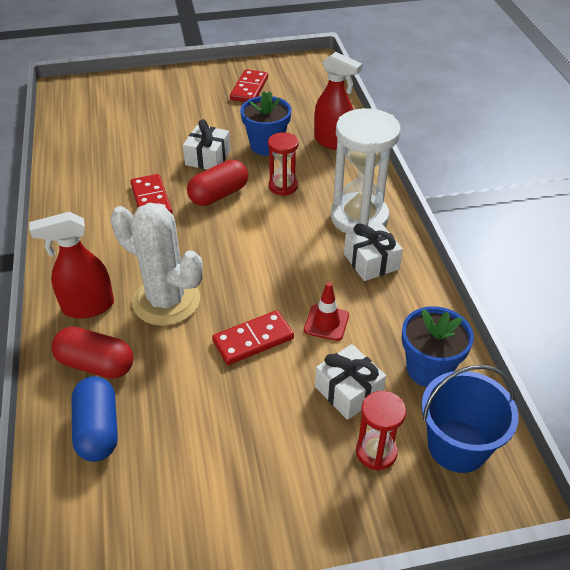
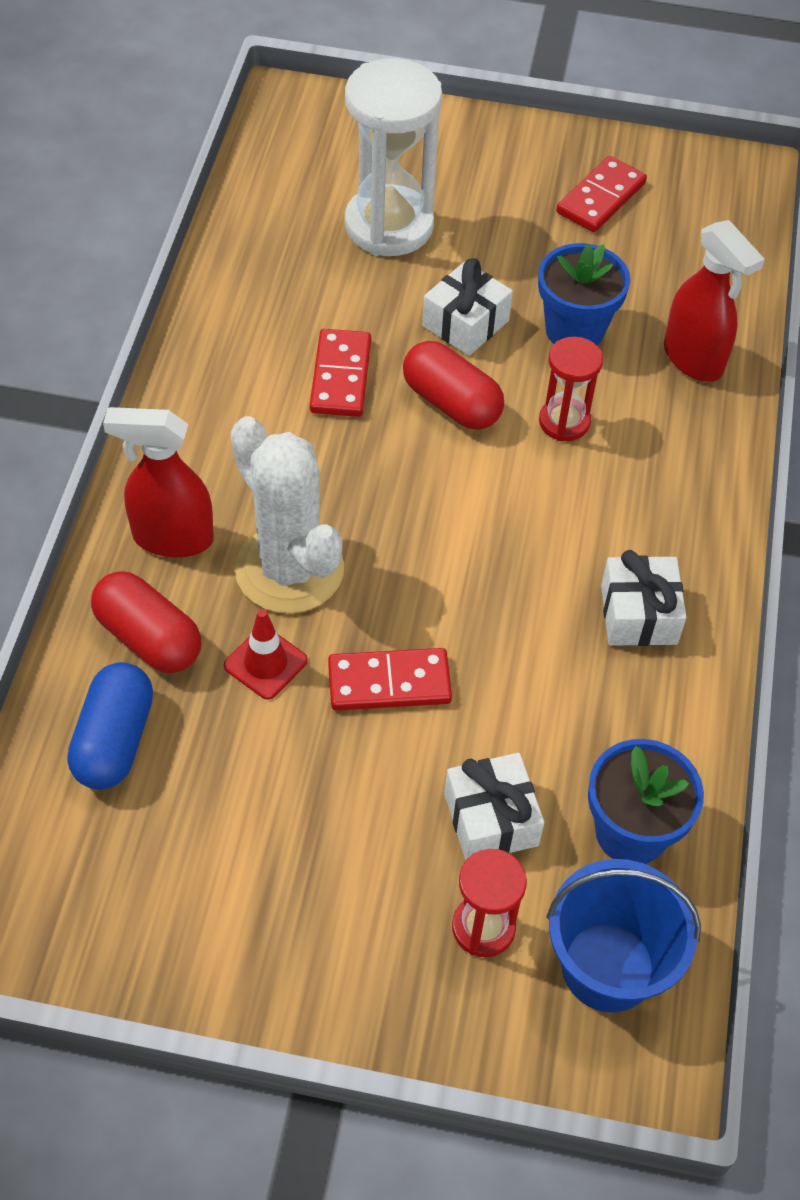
camera: 20 degrees right, 10 degrees up
red capsule [187,160,248,206] -> red capsule turned 60 degrees clockwise [403,341,504,430]
red traffic cone [304,282,349,341] -> red traffic cone moved to [224,609,308,700]
white hourglass [331,108,401,233] -> white hourglass moved to [345,58,442,256]

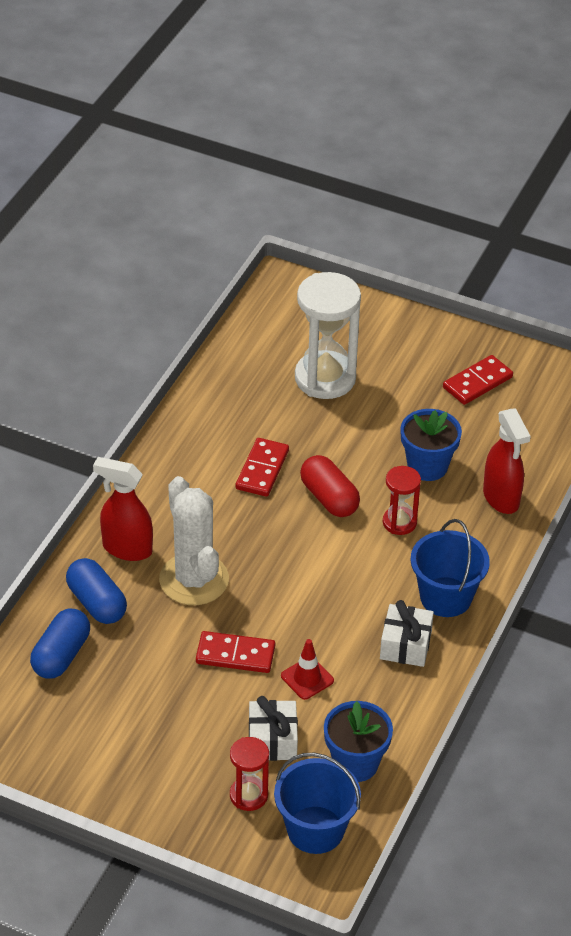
camera: 15 degrees right, 10 degrees down
red capsule [91,571,201,673] -> blue capsule [66,558,127,624]
red traffic cone [224,609,308,700] -> red traffic cone moved to [281,639,334,700]
white gift [422,258,513,356] -> none
none -> blue bucket [410,519,490,617]

